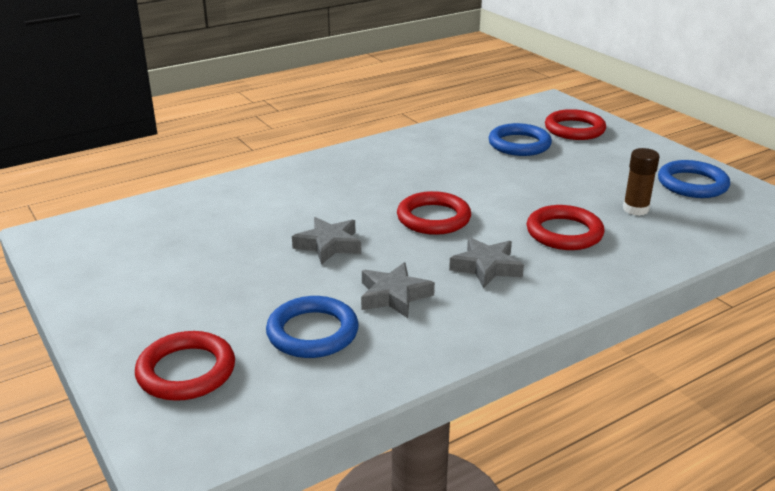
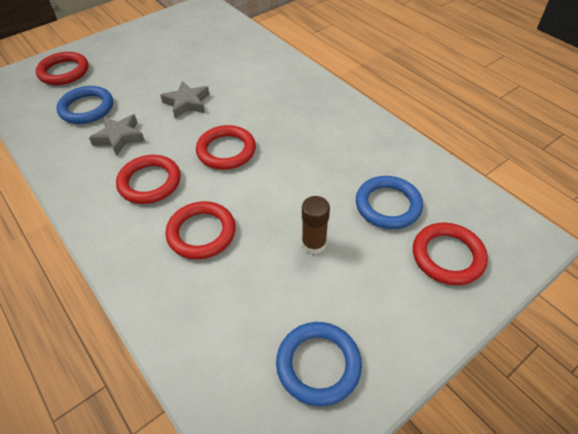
camera: 85 degrees right, 20 degrees up
grey star [449,237,524,288] -> red ring [116,155,181,204]
brown glue stick [623,148,660,216] -> brown glue stick moved to [302,196,330,254]

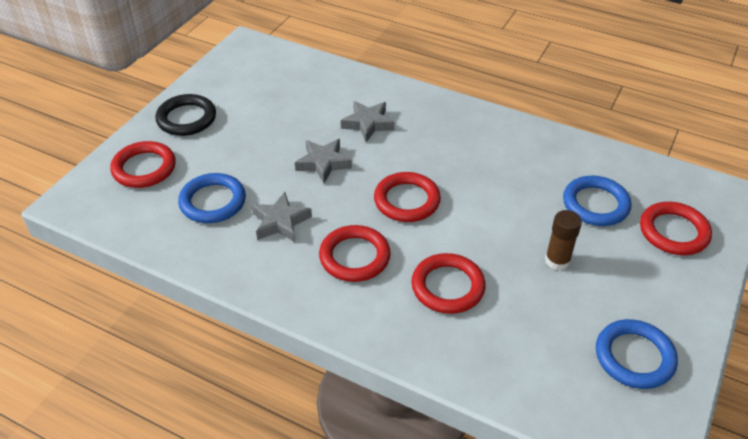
camera: 25 degrees left, 5 degrees down
none -> black ring [155,94,216,136]
none -> grey star [341,101,395,142]

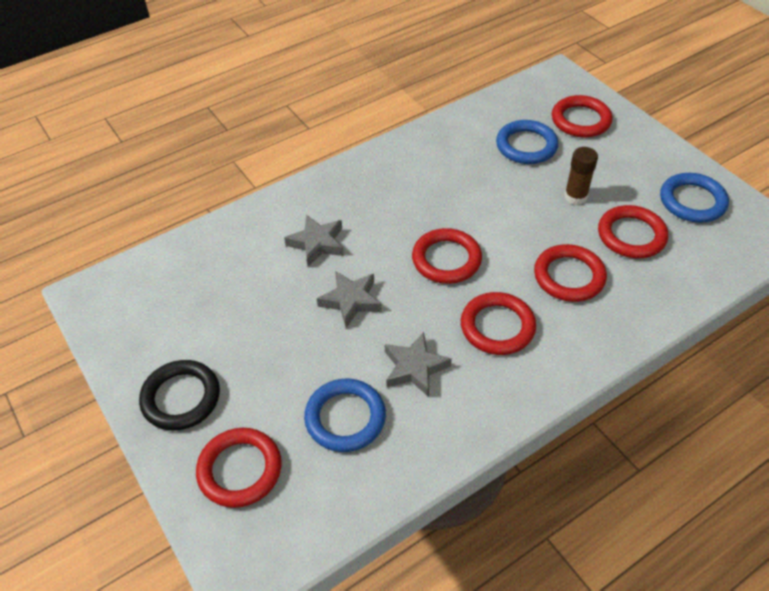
camera: 60 degrees left, 5 degrees up
none -> red ring [598,205,668,258]

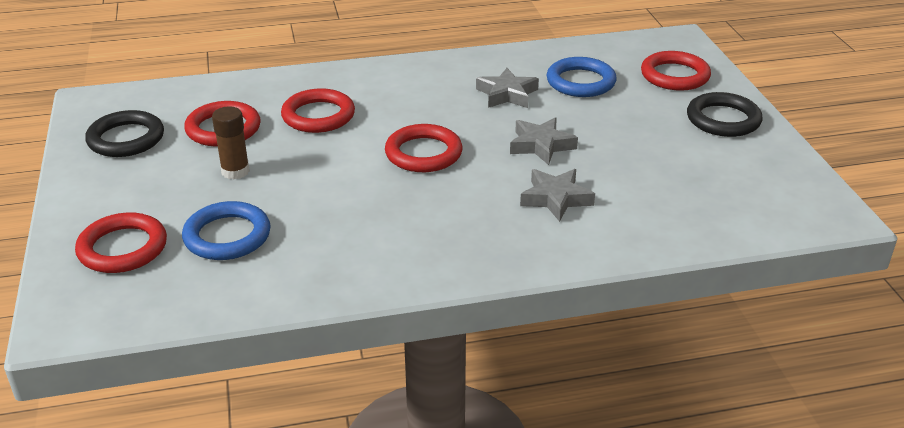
camera: 160 degrees left, 15 degrees down
red ring [461,292,536,355] -> none
blue ring [660,173,729,223] -> black ring [85,110,164,157]

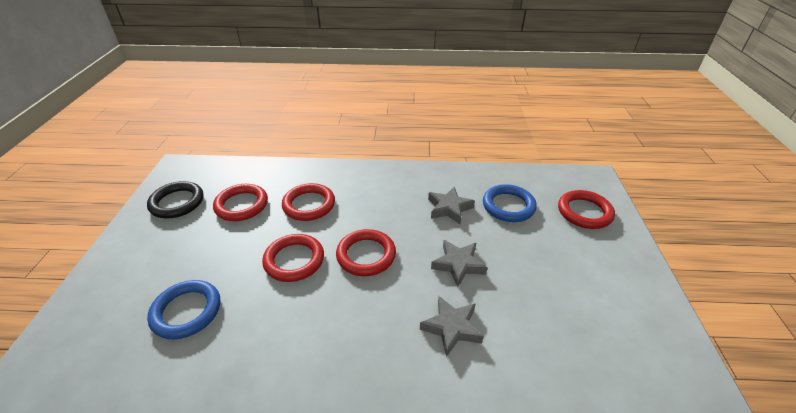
camera: 15 degrees right, 5 degrees up
red ring [75,212,167,273] -> red ring moved to [262,234,324,282]
brown glue stick [212,106,250,179] -> none
black ring [687,92,763,137] -> none

